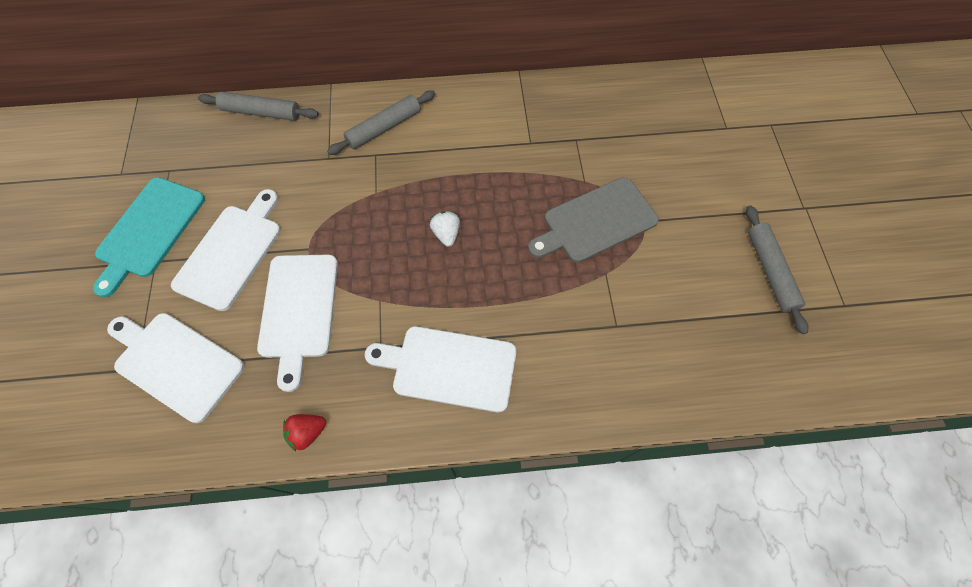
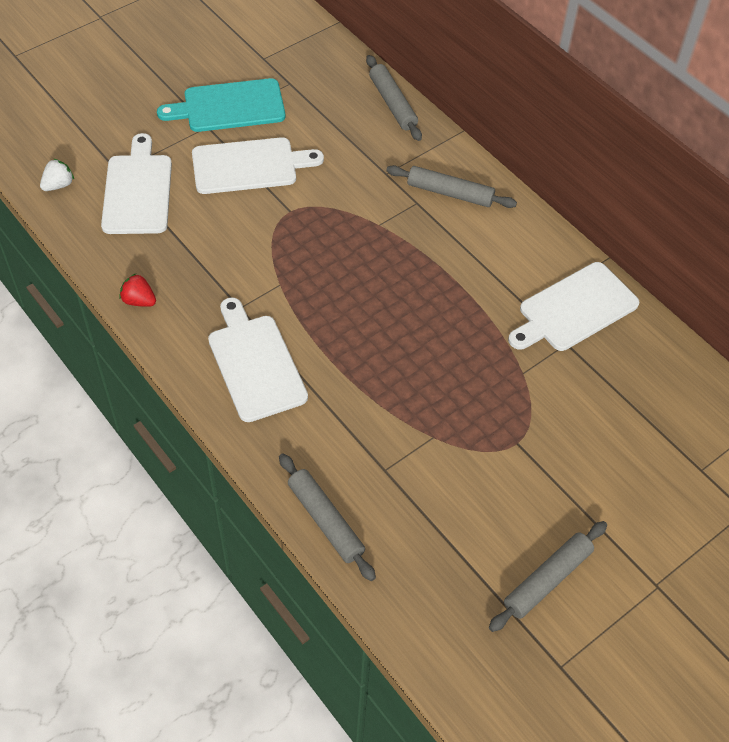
camera: 55 degrees right, 10 degrees down
white cutting board [257,255,338,392] -> white cutting board moved to [508,262,639,351]
white strawberry [430,211,460,247] -> white strawberry moved to [40,159,74,191]
grey cutting board [528,177,659,263] -> none
none -> grey rolling pin [279,453,376,581]

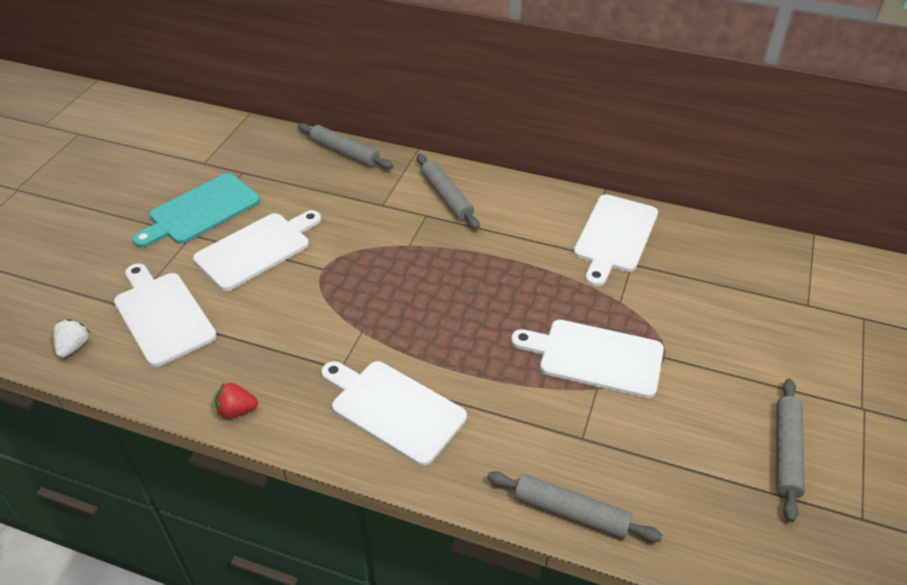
camera: 30 degrees left, 10 degrees down
grey rolling pin [386,165,517,208] -> grey rolling pin turned 75 degrees clockwise [417,154,480,230]
none -> white cutting board [511,320,664,398]

